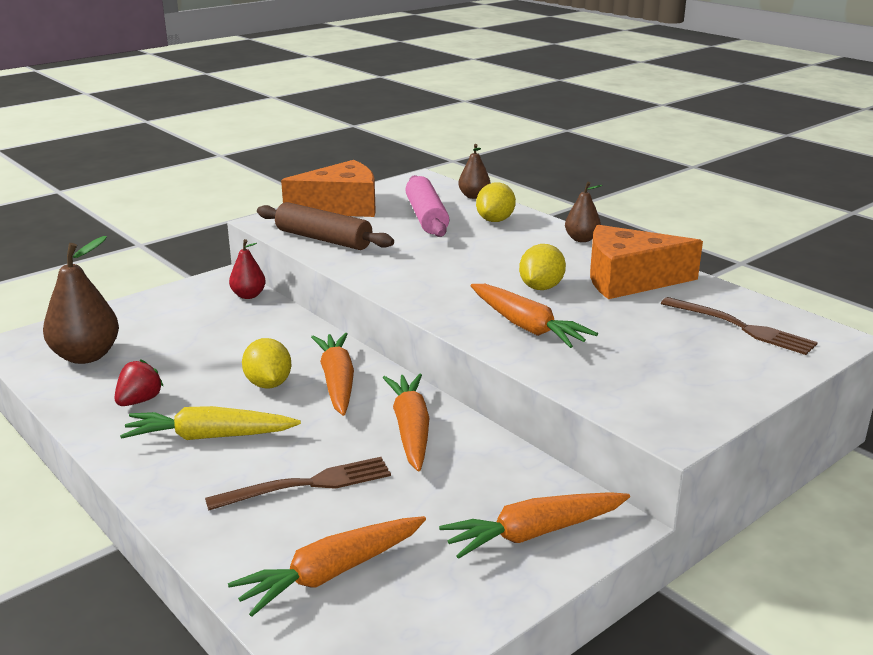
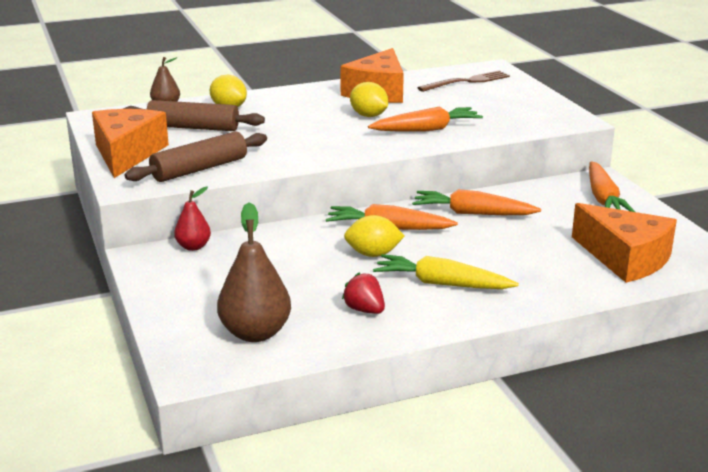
camera: 70 degrees left, 0 degrees up
yellow carrot [120,406,301,440] -> yellow carrot turned 90 degrees clockwise [373,254,519,289]
brown fork [205,457,391,511] -> none
orange carrot [228,516,426,617] -> orange cheese [572,203,677,283]
pink rolling pin [405,175,449,237] -> brown rolling pin [123,100,265,131]
brown pear [565,182,602,242] -> none

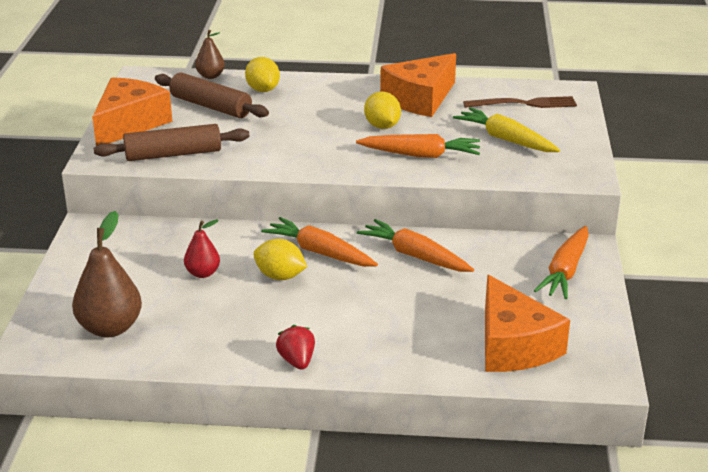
camera: 25 degrees right, 5 degrees up
red pear [174,186,211,251] -> red pear moved to [184,219,220,278]
red strawberry [342,272,385,314] -> red strawberry moved to [276,325,315,370]
yellow carrot [373,254,519,289] -> yellow carrot moved to [453,107,560,152]

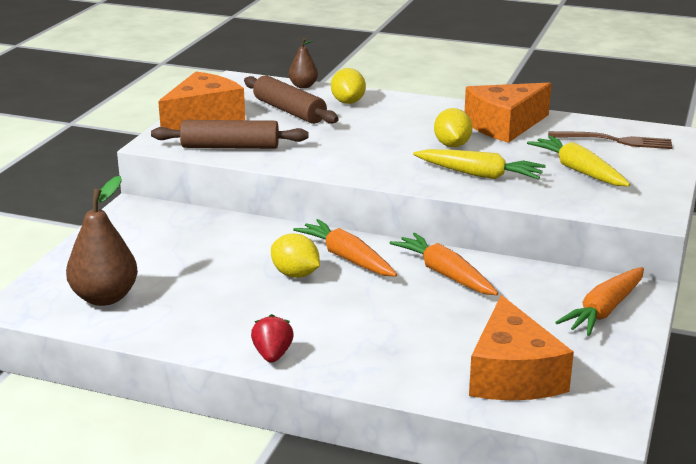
camera: 15 degrees right, 5 degrees down
red pear [184,219,220,278] -> none
orange carrot [356,134,480,158] -> yellow carrot [413,149,546,180]

